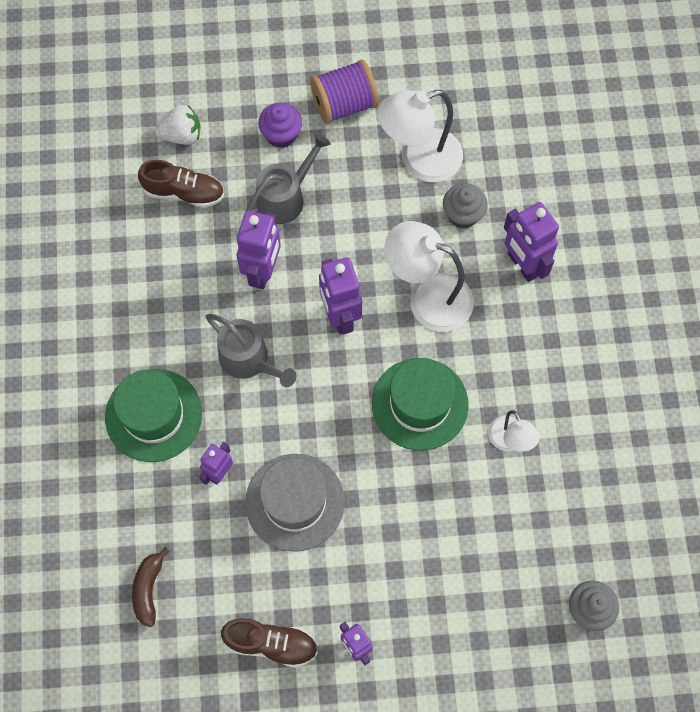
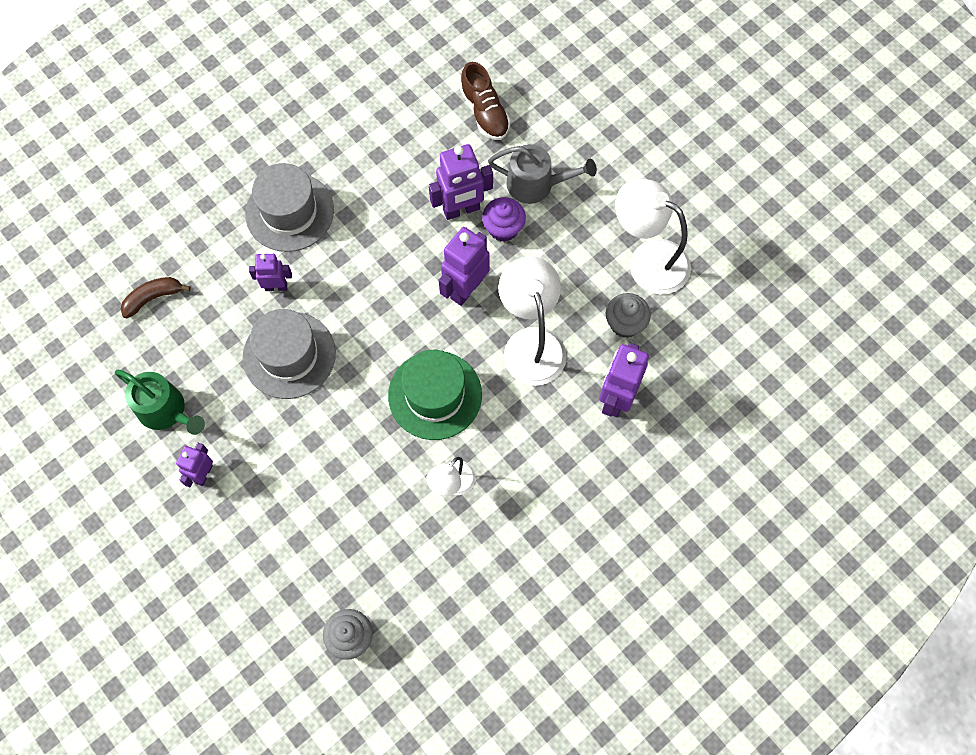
camera: 55 degrees right, 0 degrees up
green hat [105,369,202,462] -> grey hat [245,163,334,252]
white strawberry [155,105,201,145] -> none
grey watering can [206,314,296,387] -> none
brown shoe [221,618,318,668] -> green watering can [115,370,205,435]
purple cupcake [258,103,302,148] -> purple cupcake moved to [482,197,526,242]
purple spool [310,59,379,124] -> none

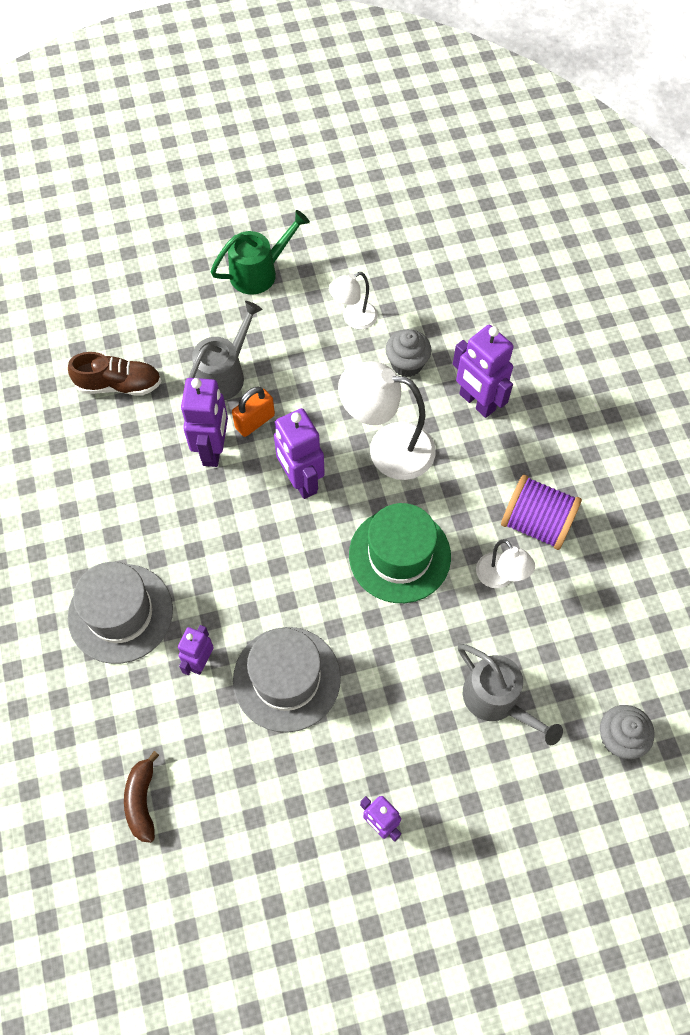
camera: 65 degrees left, 5 degrees down
green watering can [115,370,205,435] -> green watering can moved to [211,210,310,295]
purple cupcake [482,197,526,242] -> orange padlock [232,387,275,437]
white lamp [615,178,691,295] -> white lamp [329,272,378,330], size x0.56
none -> grey watering can [458,644,563,745]
none -> purple spool [501,475,582,550]

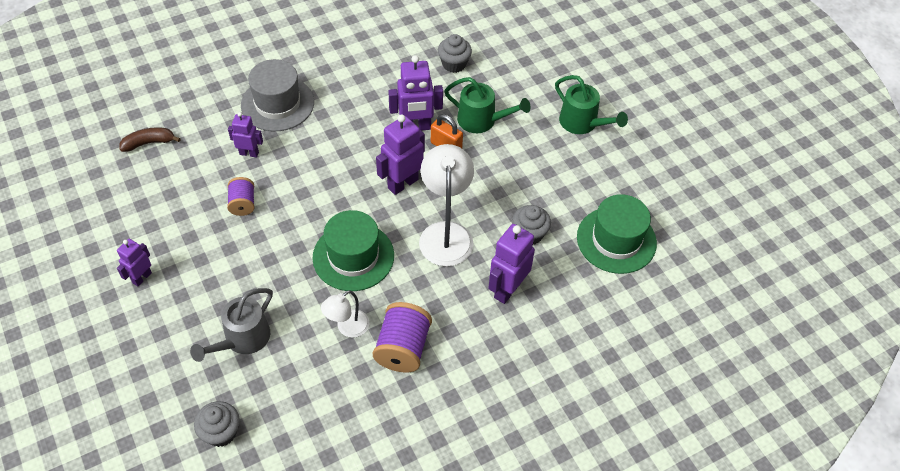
camera: 75 degrees right, 10 degrees down
brown shoe [68,352,162,396] -> grey cupcake [438,34,472,73]
grey watering can [189,301,263,401] -> green watering can [444,77,531,133]
grey hat [233,627,341,733] -> purple spool [227,177,255,216]
white lamp [329,272,378,330] -> none
none -> green hat [577,194,657,274]

